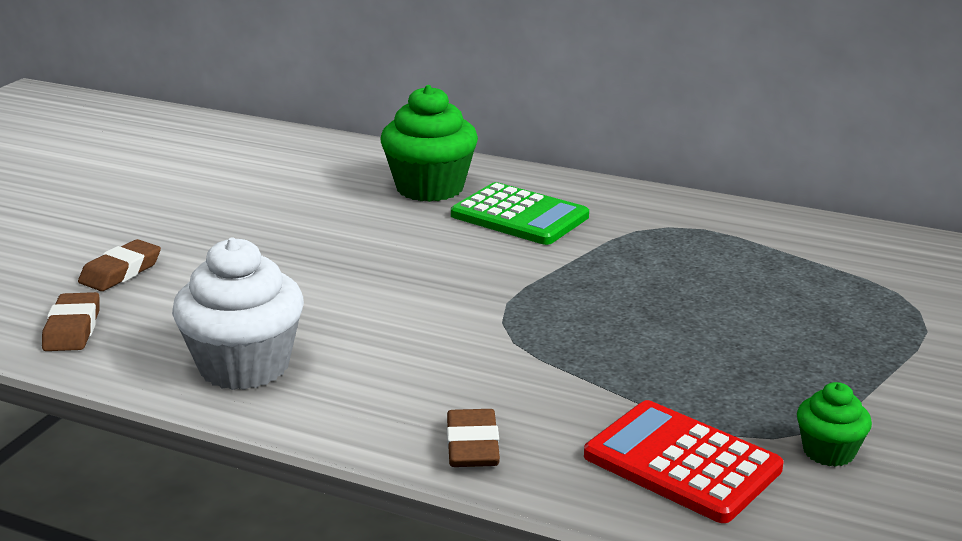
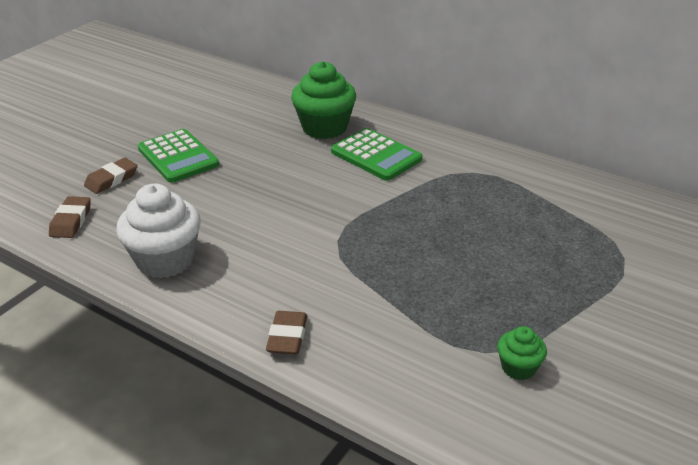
camera: 10 degrees right, 10 degrees up
red calculator [584,400,784,523] -> none
none -> green calculator [138,129,219,183]

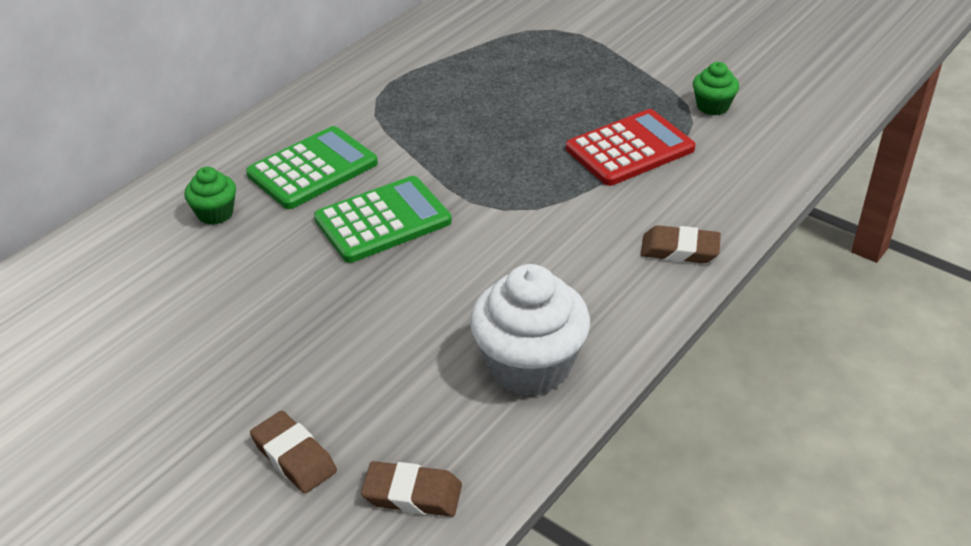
camera: 85 degrees left, 5 degrees up
green calculator [138,129,219,183] -> green calculator moved to [314,176,452,263]
green cupcake [291,61,356,139] -> green cupcake [184,167,236,225], size x0.51
none -> red calculator [566,109,696,186]

